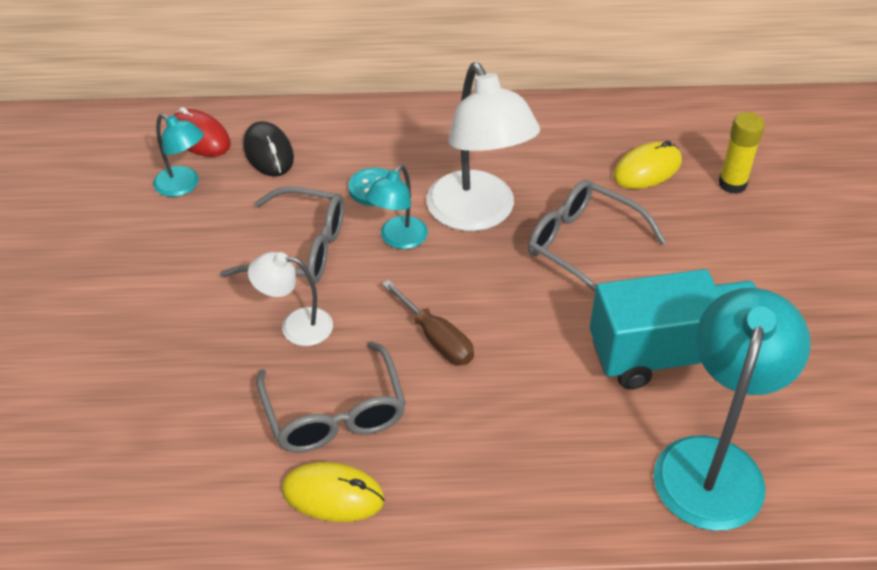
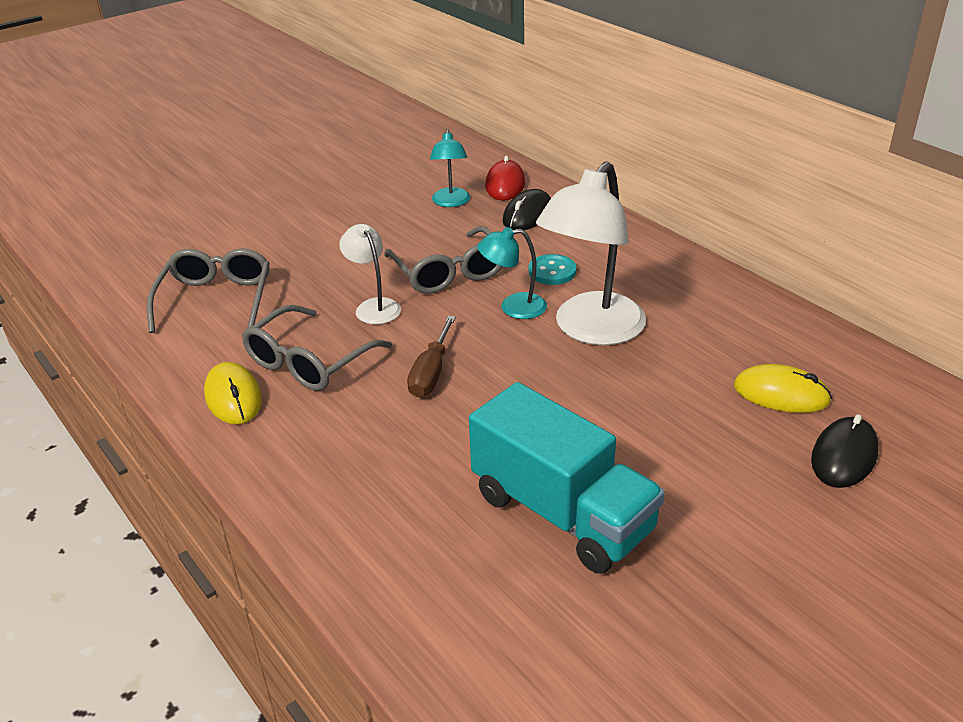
camera: 55 degrees right, 10 degrees down
grey glasses [528,180,666,292] -> grey glasses moved to [147,248,270,333]
turquoise lamp [654,288,811,531] -> none
yellow glue stick [718,112,765,194] -> black mouse [811,414,879,488]

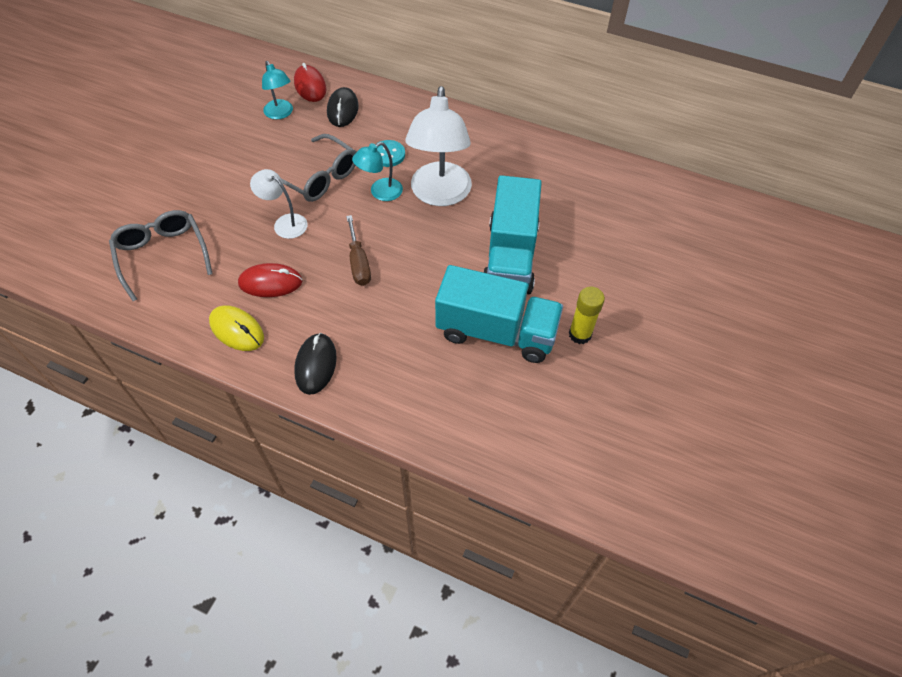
camera: 30 degrees left, 20 degrees up
grey glasses [242,305,392,391] -> red mouse [238,263,303,297]
yellow mouse [734,364,832,413] -> none
black mouse [811,414,879,488] -> black mouse moved to [294,333,337,395]
none -> turquoise truck [483,175,542,294]
none -> yellow glue stick [569,287,605,344]

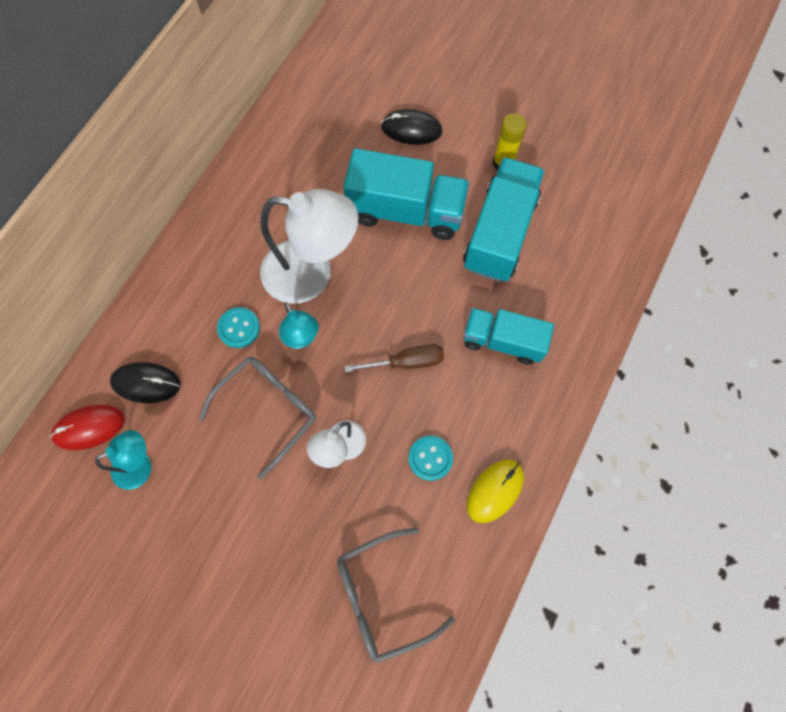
camera: 85 degrees left, 15 degrees up
red mouse [238,263,303,297] -> turquoise button [409,436,453,481]
black mouse [294,333,337,395] -> black mouse moved to [381,109,442,145]
none -> turquoise truck [464,308,554,365]

